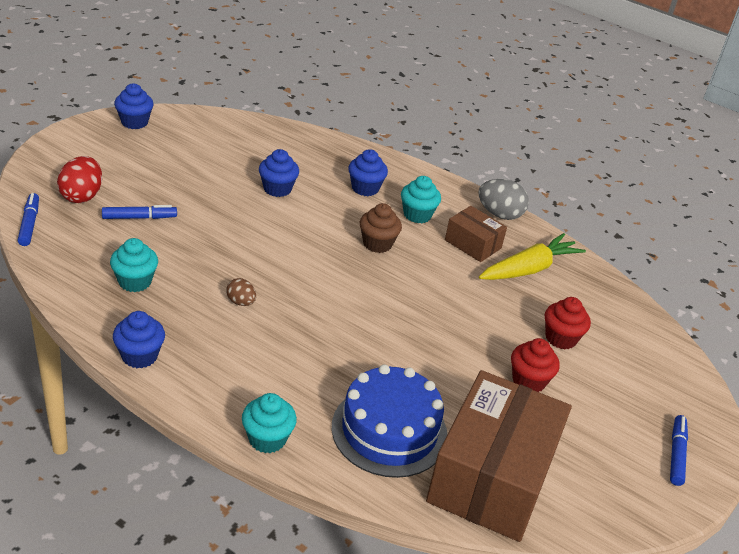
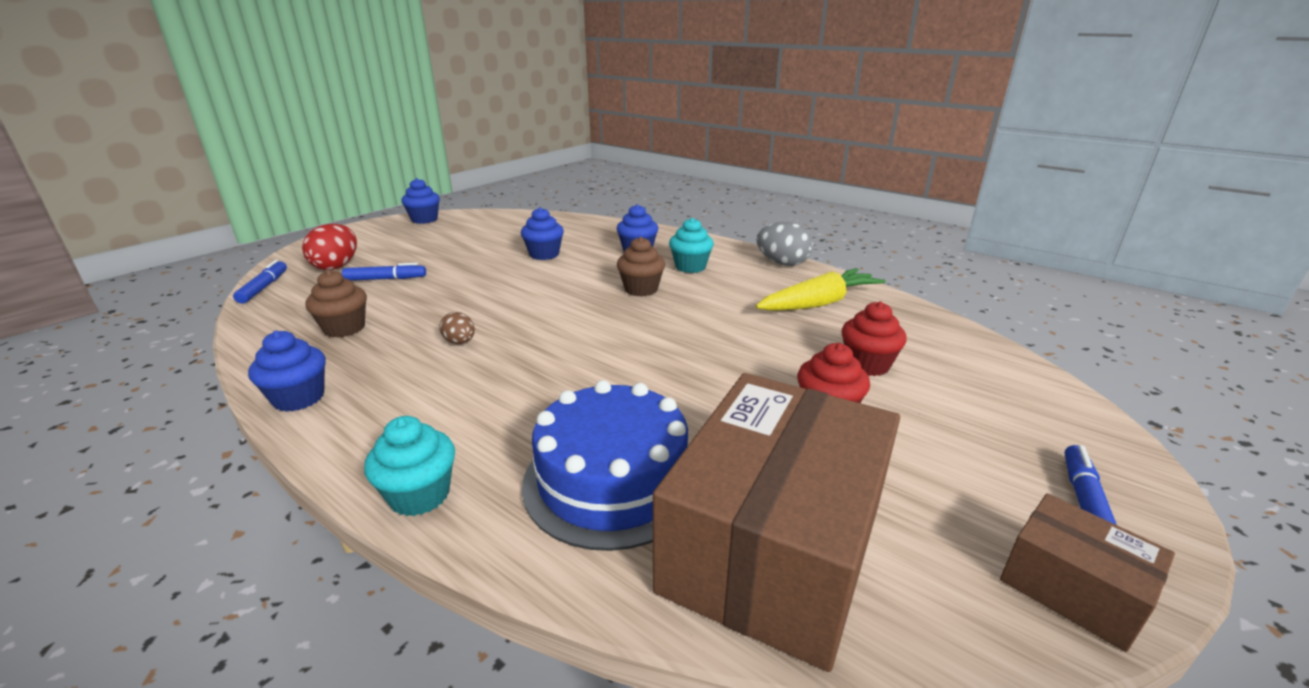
camera: 10 degrees right, 10 degrees down
turquoise cupcake [110,238,158,292] -> brown cupcake [305,270,367,338]
brown box [445,206,507,262] -> brown box moved to [1000,493,1175,652]

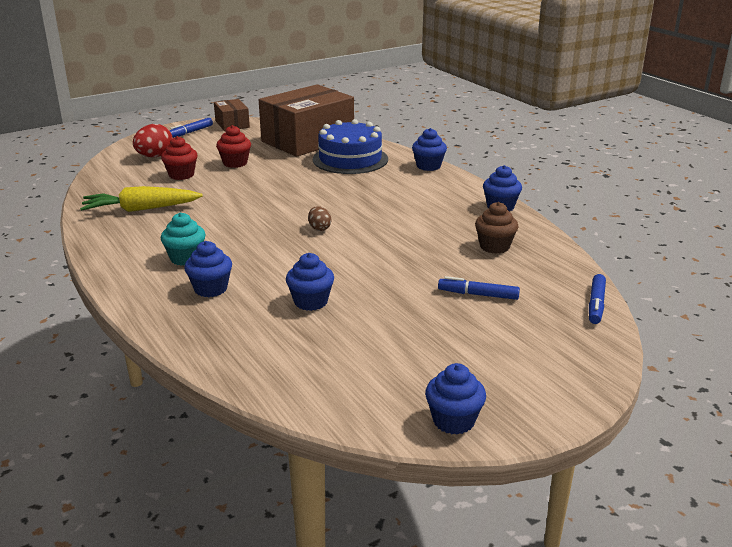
camera: 160 degrees left, 0 degrees up
red egg [302,224,357,270] -> red egg moved to [133,124,173,157]
turquoise cupcake [364,416,455,516] -> blue cupcake [412,128,447,171]
brown egg [439,312,475,344] -> brown egg moved to [308,206,331,231]
brown cupcake [617,237,665,297] -> none
grey egg [756,222,813,266] -> none

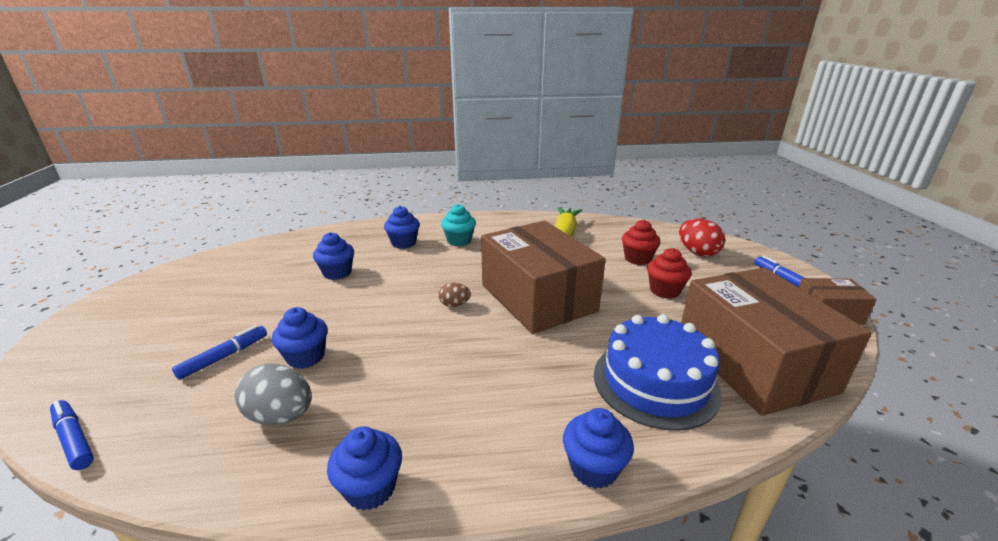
camera: 115 degrees right, 0 degrees up
blue cupcake [425,363,486,435] -> blue cupcake moved to [272,307,328,369]
brown cupcake [475,202,519,254] -> grey egg [235,363,312,425]
none -> brown box [481,221,606,334]

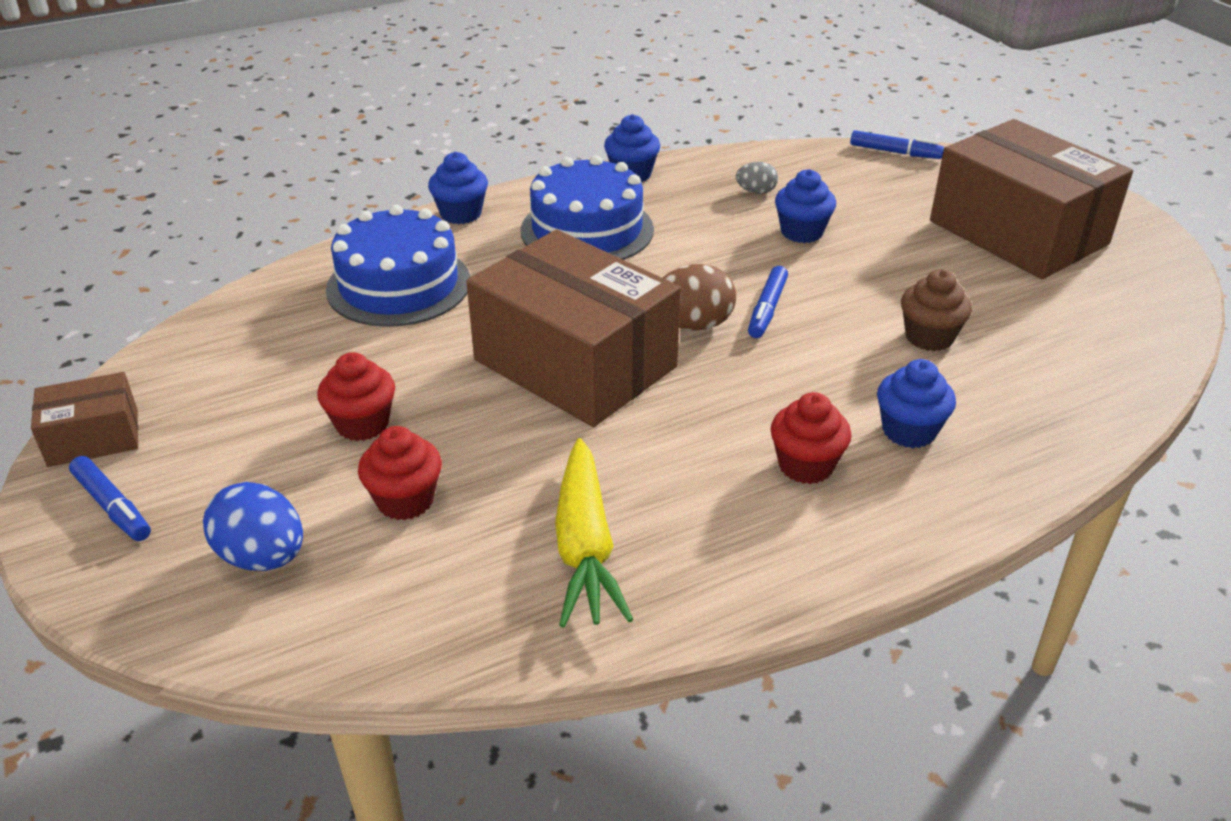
camera: 160 degrees right, 10 degrees up
blue marker [172,325,267,380] -> blue marker moved to [748,266,788,338]
grey egg [235,363,312,425] -> grey egg [736,162,778,194], size x0.57
blue cupcake [313,232,354,280] -> brown cupcake [901,269,972,351]
brown egg [438,283,471,307] -> brown egg [662,264,736,331], size x1.74
turquoise cupcake [441,204,476,246] -> red cupcake [771,392,851,484]
red egg [679,219,725,257] -> blue egg [203,482,303,571]
brown box [681,268,872,416] -> brown box moved to [930,119,1133,279]
none -> blue cake [520,155,654,260]

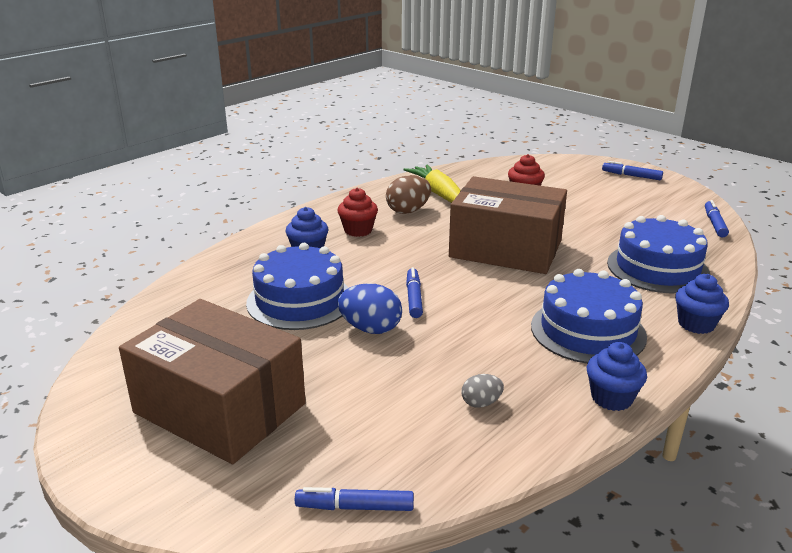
camera: 160 degrees right, 10 degrees down
brown box [31,372,138,467] -> none
blue egg [203,482,303,571] -> blue egg moved to [338,283,402,334]
red cupcake [317,352,395,441] -> none
brown egg [662,264,736,331] -> brown egg moved to [386,175,431,214]
blue cupcake [775,169,836,243] -> none
brown cupcake [901,269,972,351] -> blue cake [246,243,349,330]
none -> blue marker [705,200,729,237]

